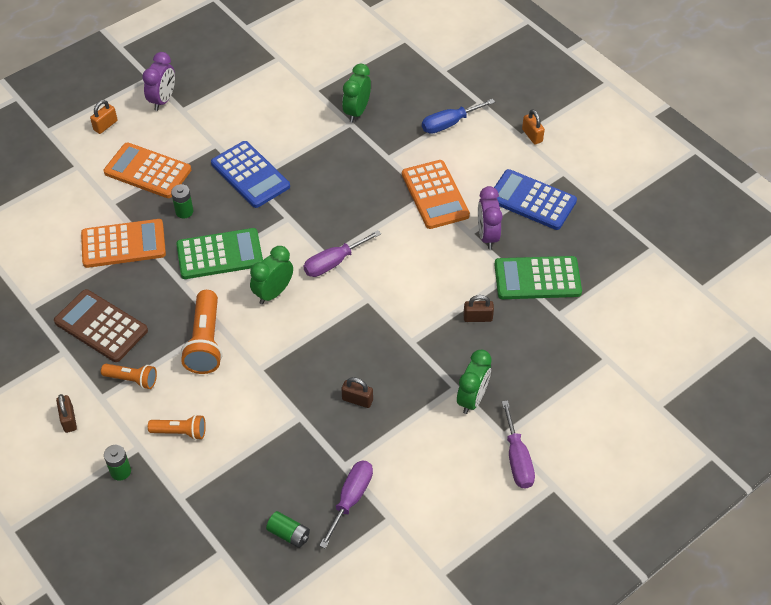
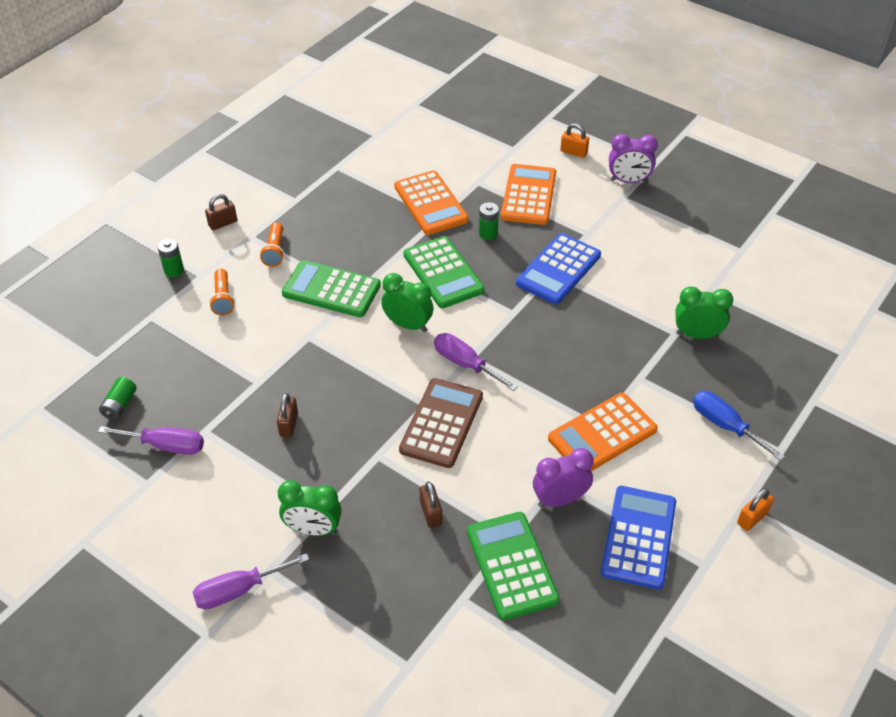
camera: 75 degrees right, 5 degrees down
brown calculator [54,289,148,362] -> brown calculator moved to [399,378,483,468]
orange flashlight [181,290,222,374] -> green calculator [282,260,381,317]

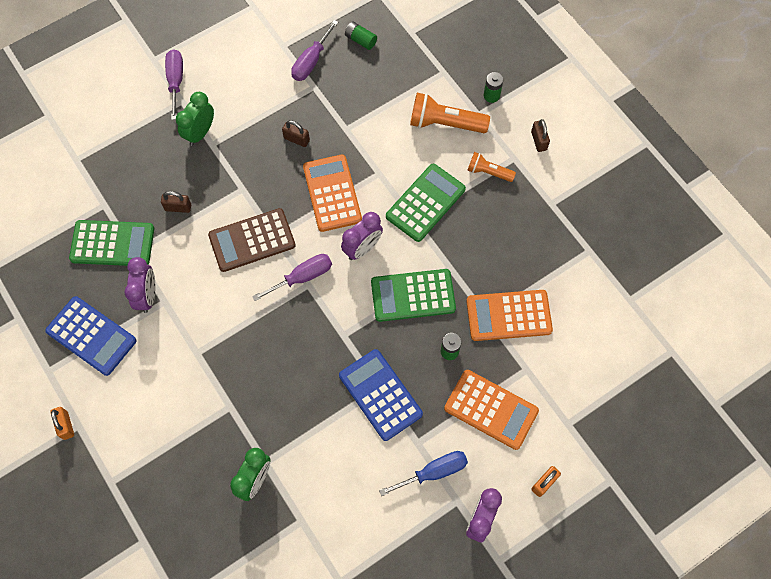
camera: 110 degrees right, 20 degrees up
orange flashlight [209,269,235,315] -> orange flashlight [410,93,490,133], size x1.68
green clock [381,273,433,332] -> purple clock [341,212,383,260]
brown calculator [399,378,483,468] -> brown calculator turned 120 degrees clockwise [208,208,296,272]
orange calculator [548,393,658,471] -> orange calculator moved to [303,154,362,232]
blue screwdriver [693,391,785,461] -> blue screwdriver moved to [379,451,468,496]

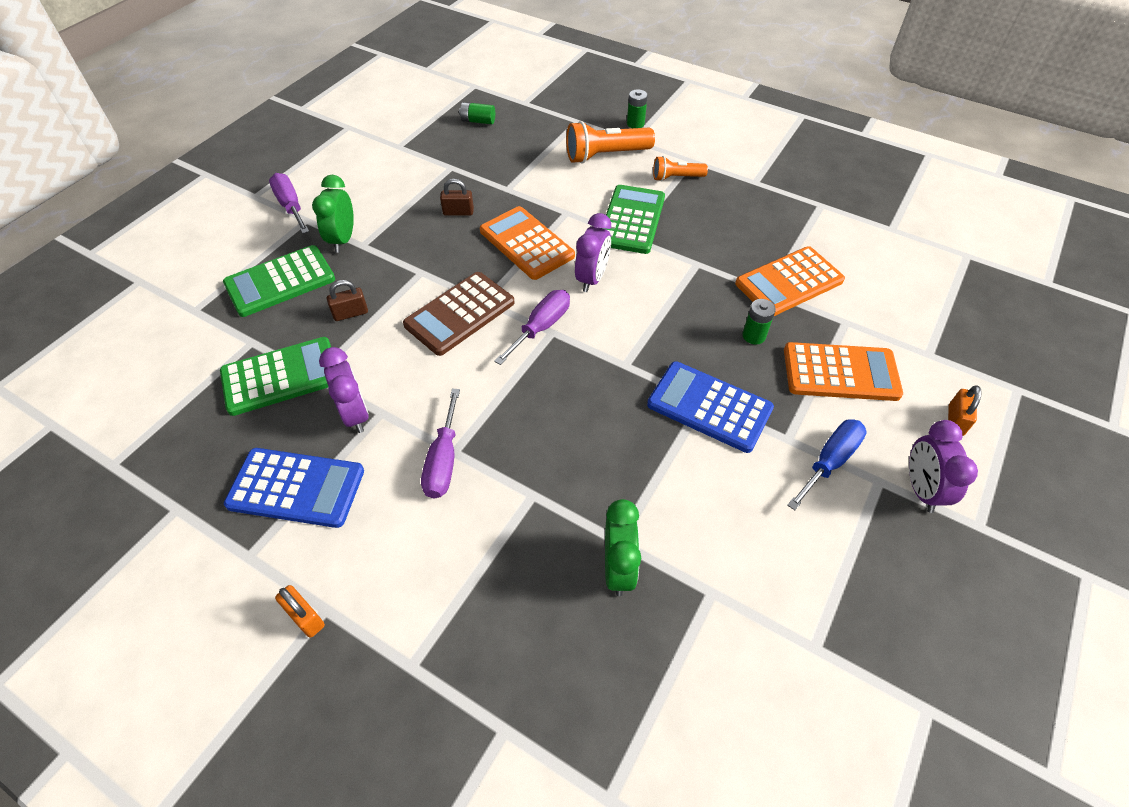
camera: 25 degrees left, 15 degrees down
purple screwdriver [291,20,338,81] -> purple screwdriver moved to [421,389,460,498]
green calculator [371,269,456,322] -> green calculator moved to [223,245,335,317]
brown padlock [531,119,550,152] -> none

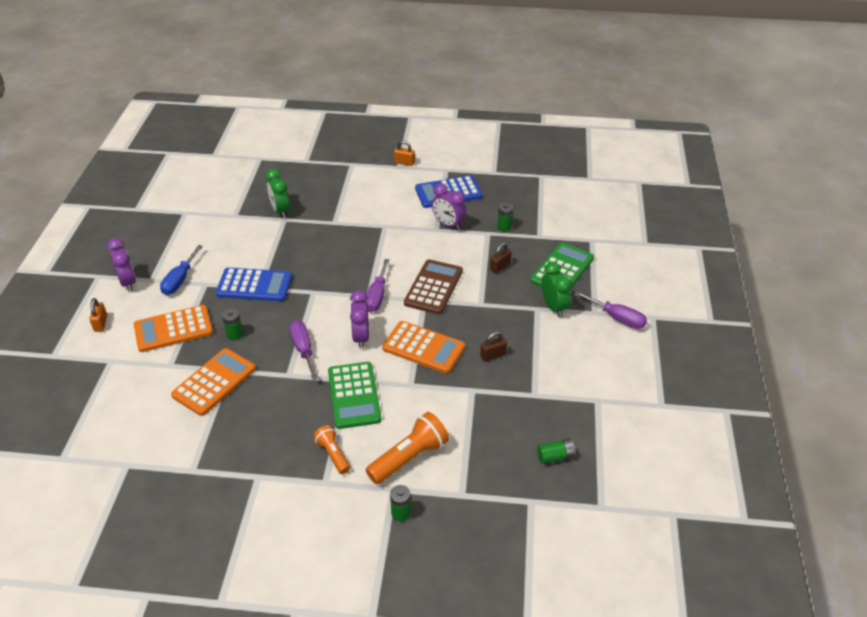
camera: 155 degrees right, 10 degrees down
green calculator [220,337,331,416] -> green battery [497,203,513,232]
purple screwdriver [421,389,460,498] -> purple screwdriver moved to [289,320,318,380]
orange flashlight [653,156,708,181] -> orange flashlight turned 90 degrees counterclockwise [313,425,350,474]

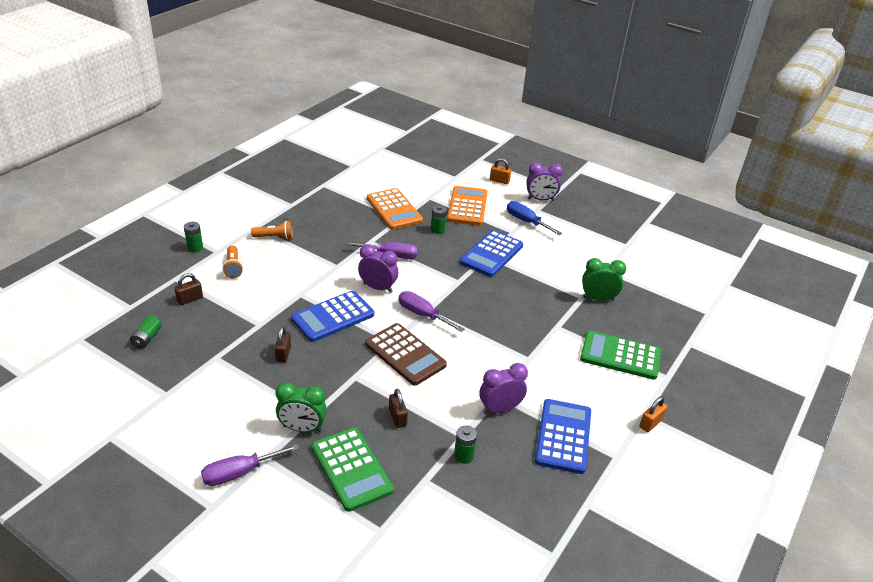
camera: 115 degrees right, 5 degrees down
green calculator [328,362,381,429] -> green calculator moved to [580,331,661,380]
orange flashlight [366,412,449,484] -> orange flashlight [223,246,243,278], size x0.59
orange calculator [382,321,465,374] -> blue calculator [291,291,374,342]
none -> brown padlock [174,273,203,305]

